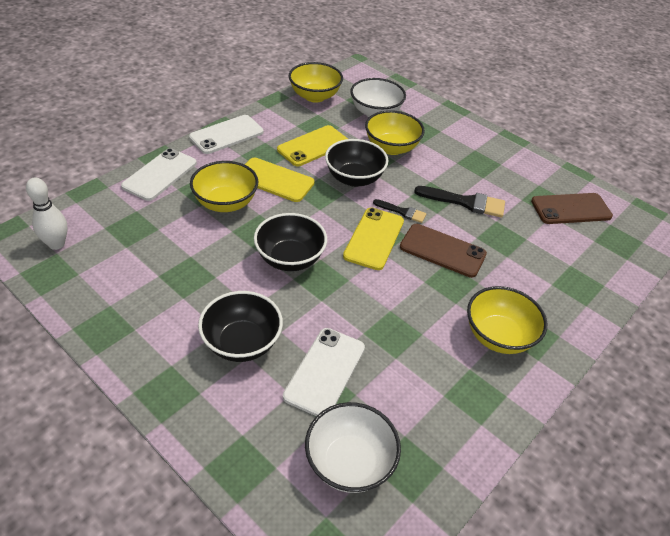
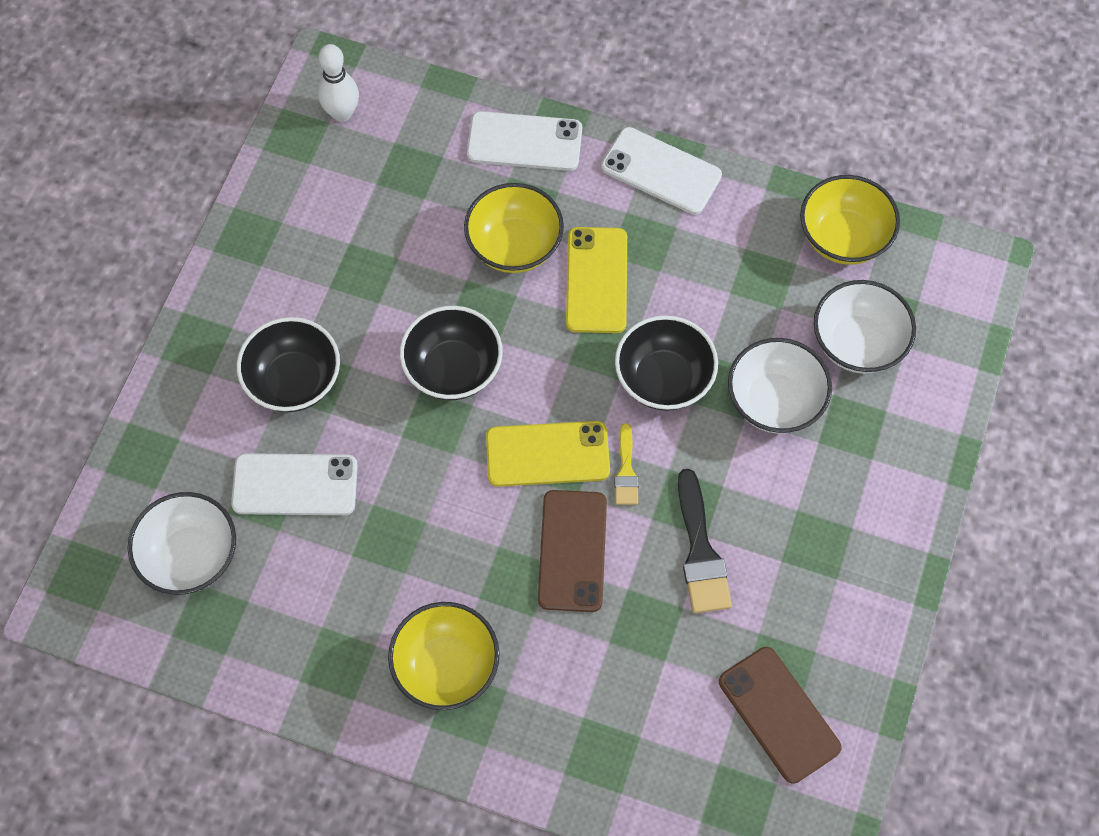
camera: 70 degrees right, 20 degrees up
yellow phone [277,125,348,166] -> none
yellow bowl [365,110,425,155] -> white bowl [728,338,832,434]
black brush [373,199,426,223] -> yellow brush [614,423,639,505]

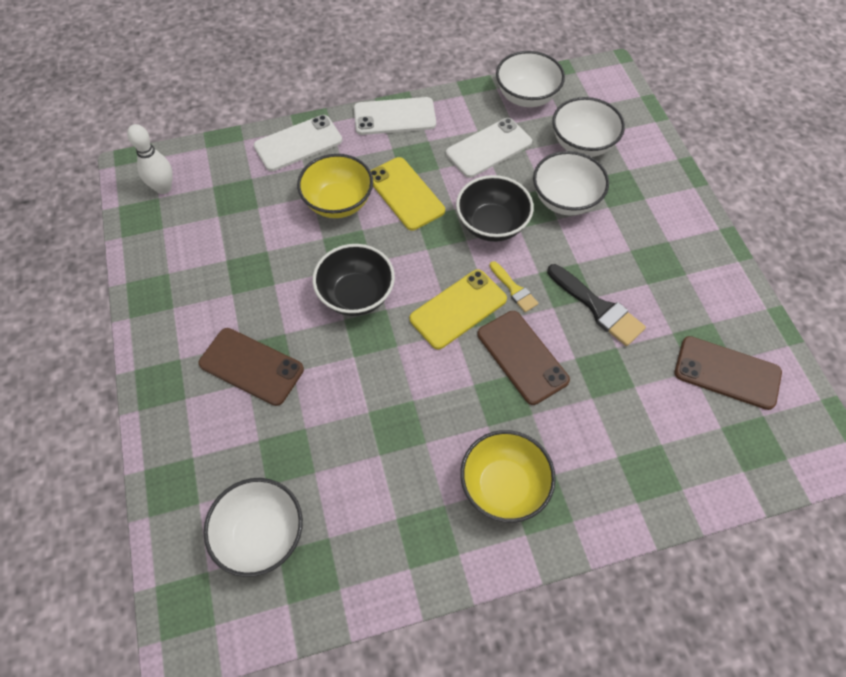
camera: 35 degrees left, 5 degrees down
white phone [231,453,358,515] -> white phone moved to [446,118,532,178]
black bowl [237,317,340,412] -> brown phone [199,328,304,406]
yellow bowl [800,175,900,265] -> white bowl [496,51,565,107]

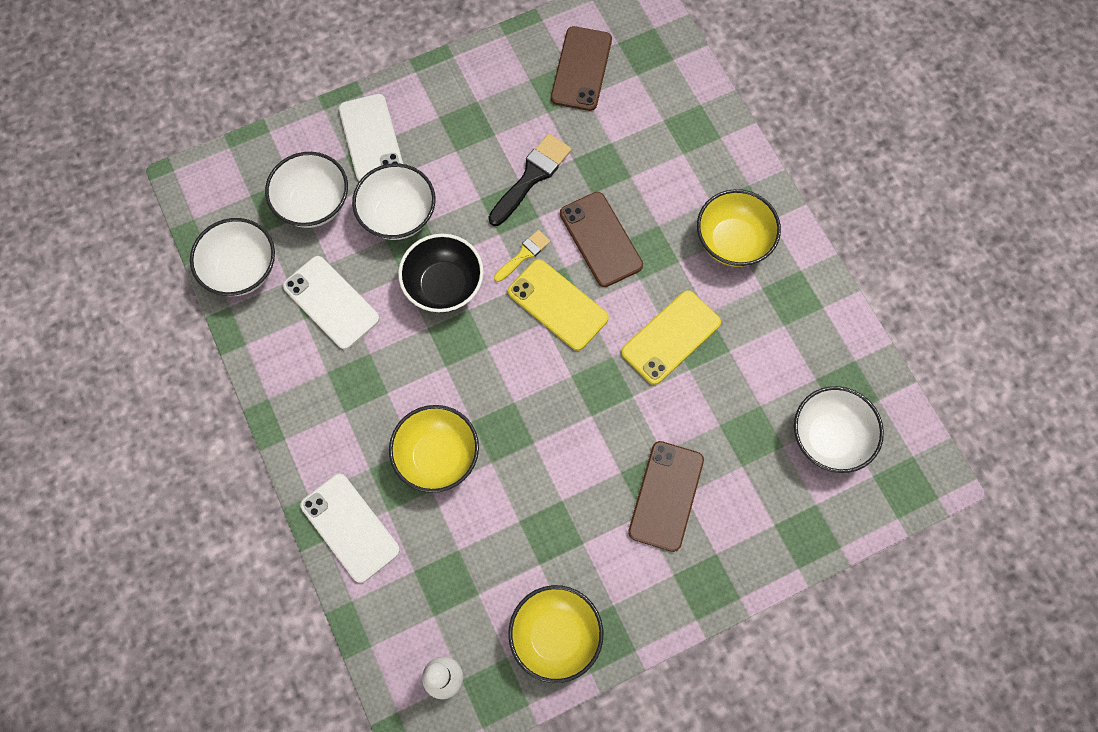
camera: 100 degrees left, 10 degrees up
black bowl [313,244,395,316] -> none
white phone [354,97,436,135] -> white phone moved to [339,94,403,181]
yellow phone [370,157,445,230] -> yellow phone moved to [621,290,721,385]
brown phone [478,311,570,405] -> brown phone turned 75 degrees counterclockwise [560,192,643,287]
none -> yellow bowl [508,585,603,683]

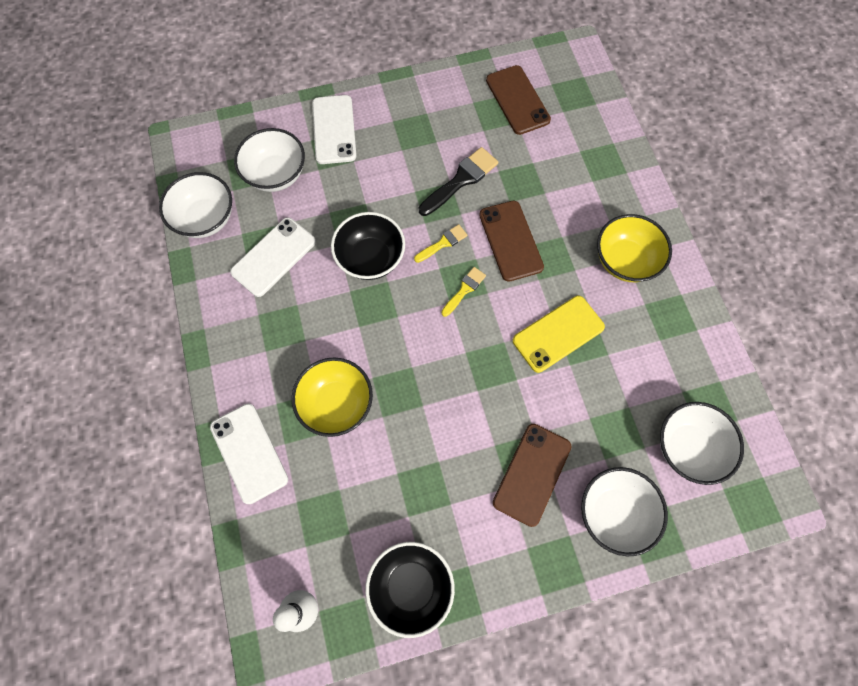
camera: 10 degrees right, 0 degrees up
white phone [283,256,380,350] -> white phone turned 75 degrees clockwise [230,217,316,297]
white bowl [352,163,435,240] -> white bowl moved to [581,467,668,556]
yellow phone [508,259,609,351] -> yellow brush [441,267,486,317]
yellow bowl [508,585,603,683] -> black bowl [365,542,455,638]
brown phone [551,26,612,111] -> brown phone turned 45 degrees counterclockwise [486,65,551,135]

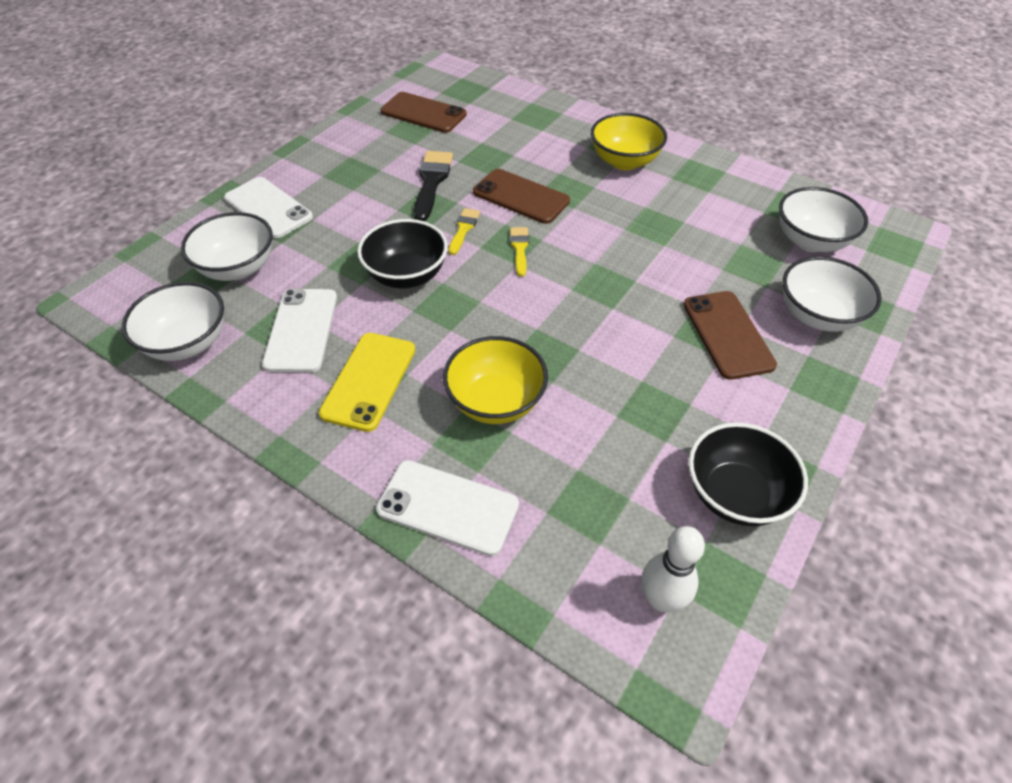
camera: 40 degrees left, 20 degrees down
yellow phone [513,296,605,373] -> yellow phone moved to [319,333,415,432]

